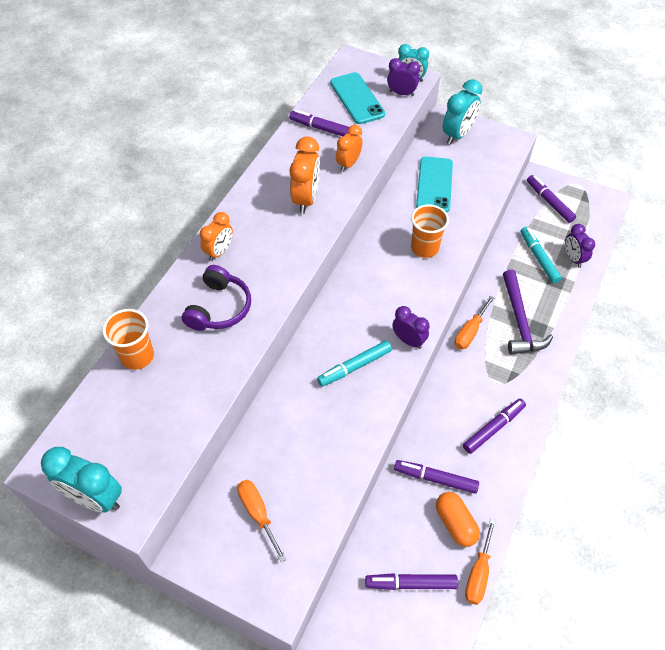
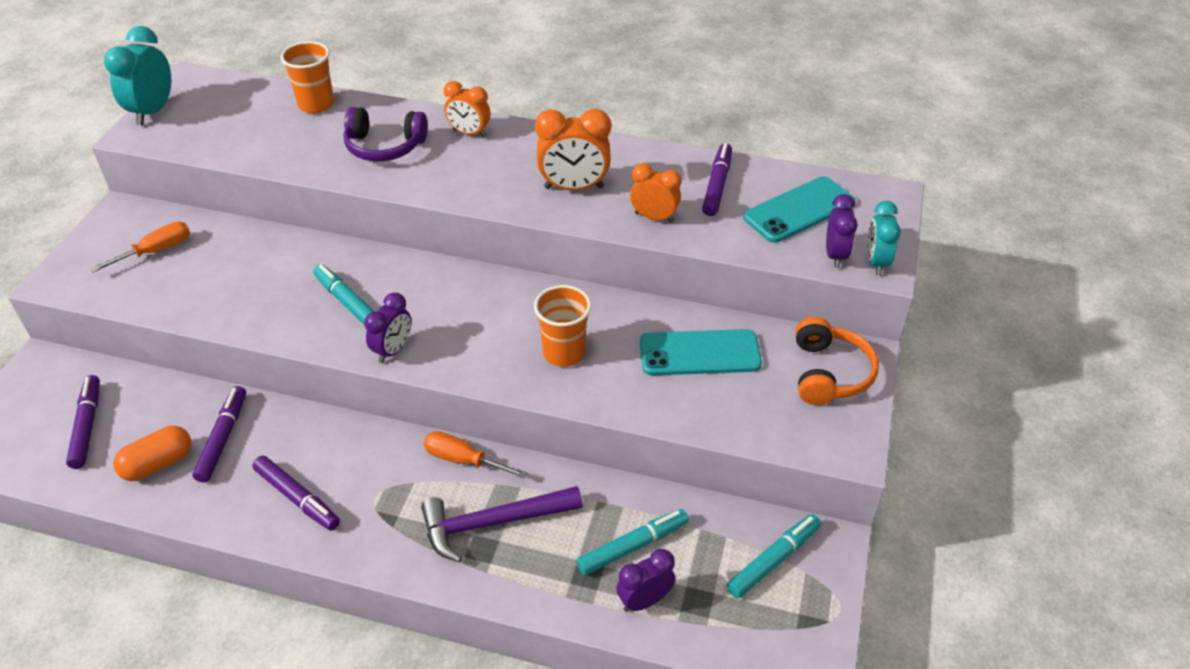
camera: 80 degrees right, 10 degrees down
turquoise clock [443,79,482,145] -> orange headphones [795,317,879,405]
orange screwdriver [465,519,496,605] -> none
purple marker [527,175,576,223] -> turquoise marker [726,514,821,598]

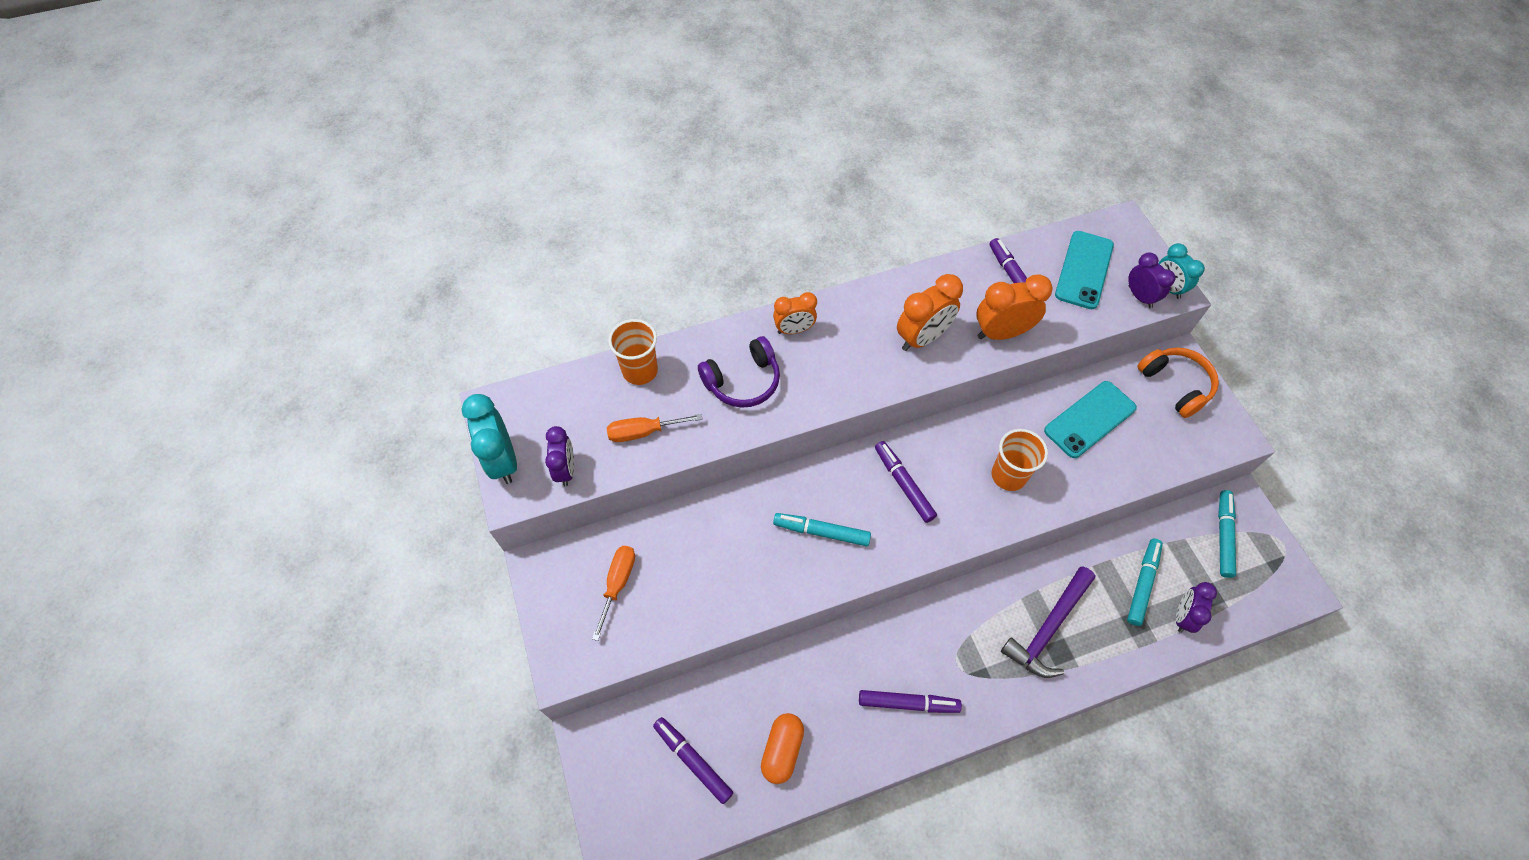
camera: 35 degrees left, 15 degrees up
purple marker [192,386,246,483] -> purple marker moved to [875,441,937,523]
purple clock [364,292,411,363] -> purple clock moved to [545,426,574,486]
orange screwdriver [423,431,527,478] -> orange screwdriver moved to [607,414,703,442]
orange clock [630,163,681,223] -> orange clock [976,274,1052,340], size x1.52

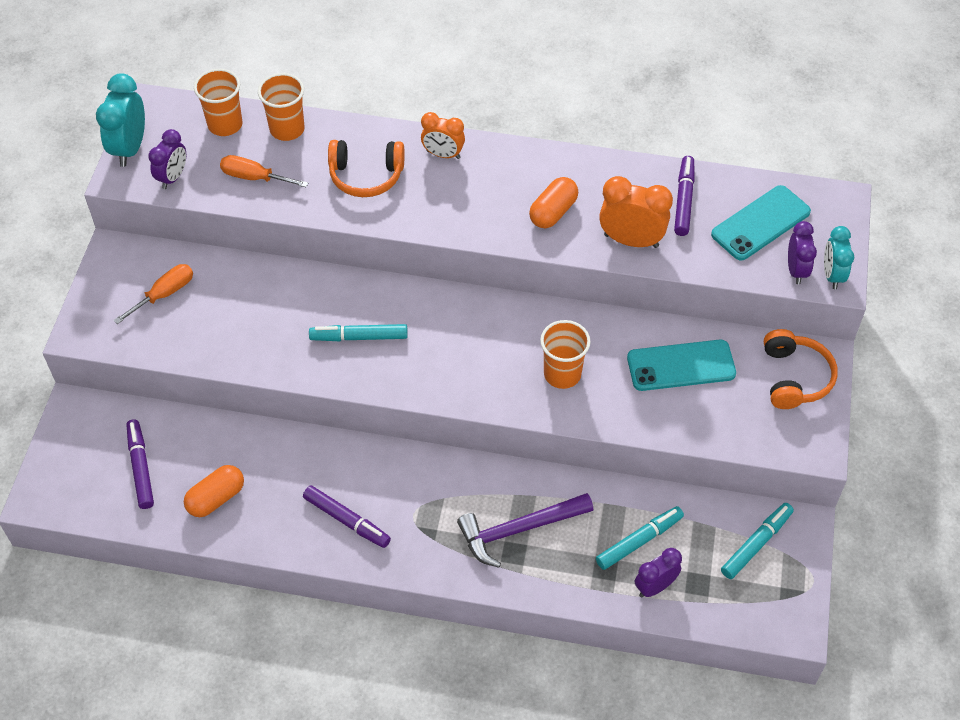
camera: 30 degrees right, 5 degrees down
purple headphones [698,336,780,408] -> orange headphones [328,140,405,197]
turquoise marker [773,513,871,546] -> turquoise marker turned 45 degrees counterclockwise [309,324,408,341]
purple marker [875,441,937,523] -> none
orange clock [897,274,963,351] -> orange capsule [529,177,578,228]
none -> orange cup [194,69,243,136]

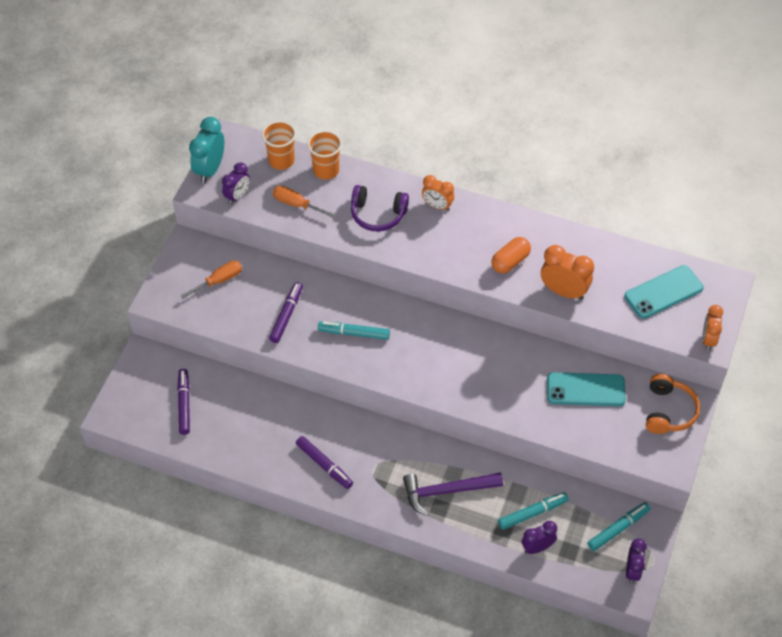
camera: 10 degrees right, 0 degrees up
orange capsule [184,465,244,517] -> none
orange headphones [328,140,405,197] -> purple headphones [351,185,409,232]
orange cup [540,320,591,389] -> none
purple marker [674,156,695,236] -> purple marker moved to [269,282,303,343]
purple clock [788,221,817,284] -> purple clock moved to [626,539,647,584]
turquoise clock [824,226,854,289] -> orange clock [702,305,723,351]

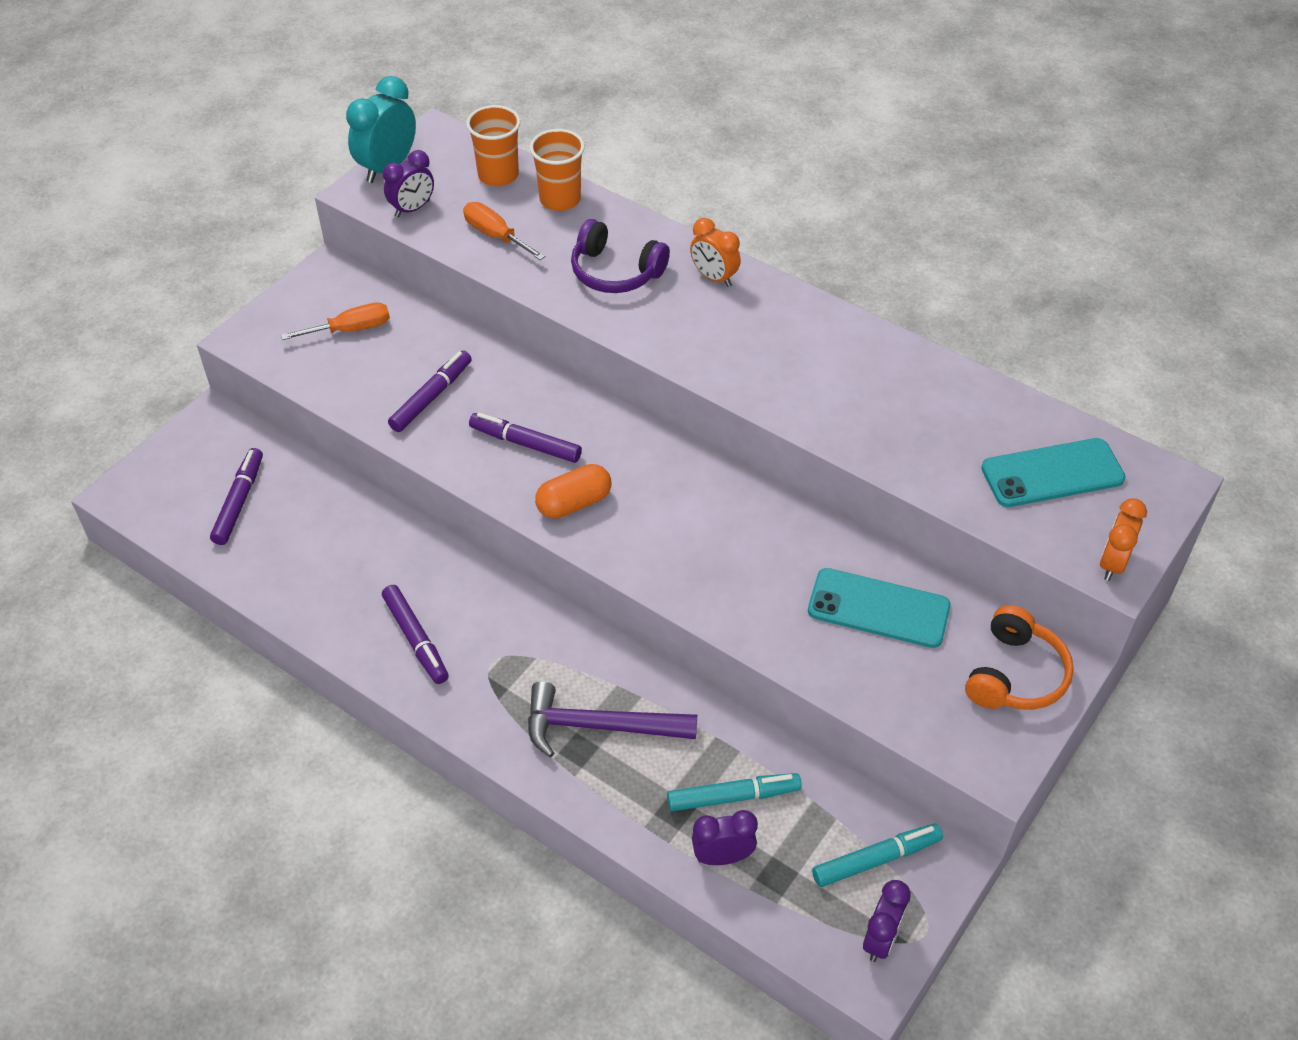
camera: 15 degrees right, 5 degrees down
turquoise marker [318,321,390,340] -> purple marker [469,413,582,463]
orange capsule [491,237,531,274] -> orange capsule moved to [535,464,611,519]
orange clock [541,245,594,300] -> none

